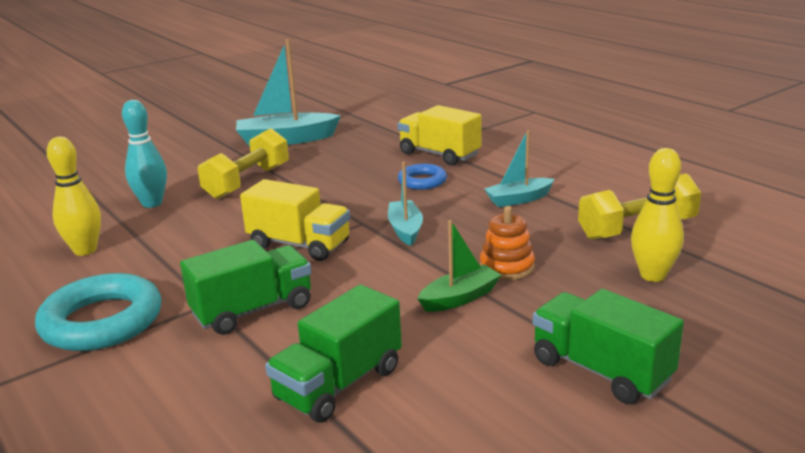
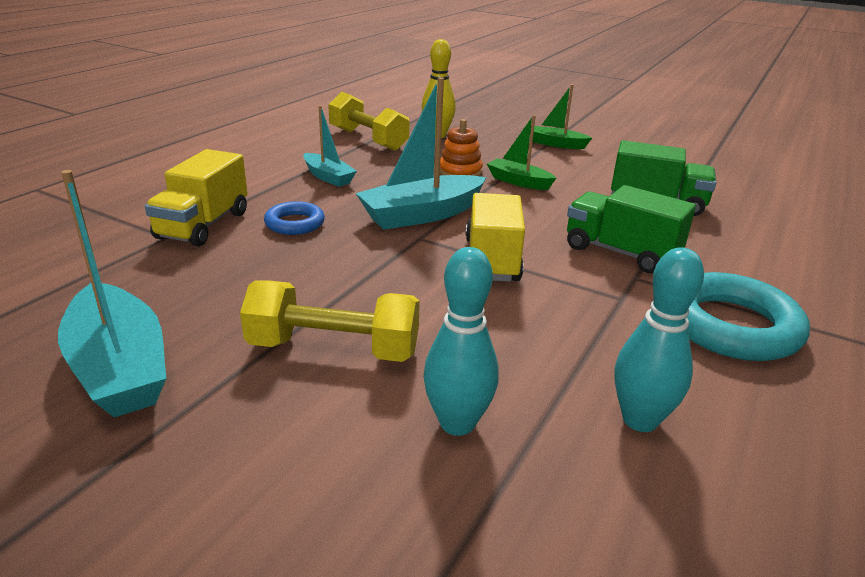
camera: 115 degrees left, 5 degrees up
yellow bowling pin [47,137,101,256] -> turquoise bowling pin [614,247,704,432]
turquoise boat [388,162,423,246] -> turquoise boat [356,77,486,230], size x1.71
green truck [532,289,684,404] -> green boat [530,84,592,149]

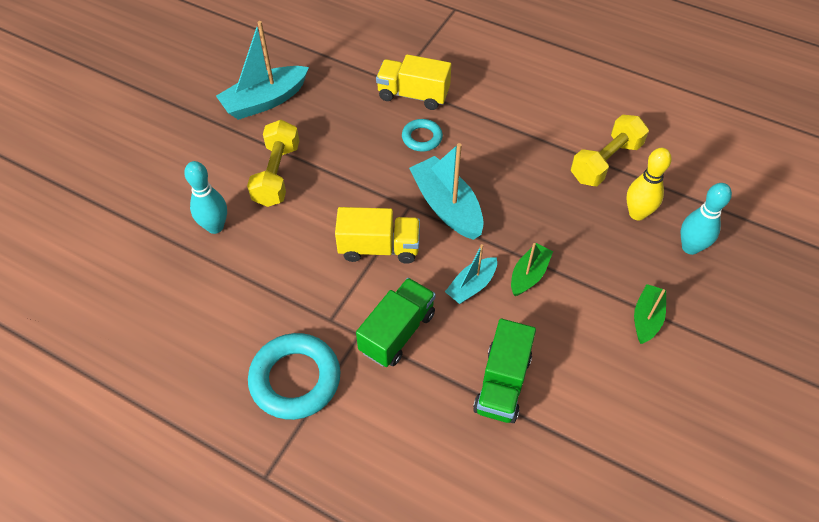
camera: 90 degrees right, 25 degrees up
blue ring [264,201,325,235] -> turquoise ring [402,119,443,152]
turquoise boat [303,106,357,187] -> turquoise boat moved to [445,244,497,304]
orange stacking toy [440,119,483,176] -> none
turquoise bowling pin [614,247,704,432] -> turquoise bowling pin moved to [680,183,732,255]

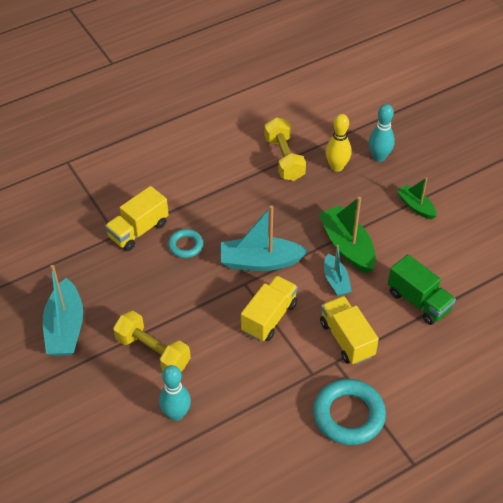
camera: 60 degrees left, 5 degrees down
green truck [356,278,436,367] -> yellow truck [320,296,379,365]
green boat [511,243,553,296] -> green boat [319,197,376,274], size x1.71

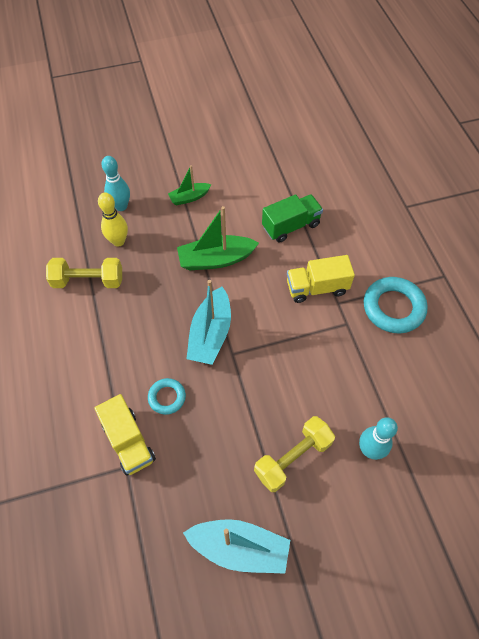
camera: 75 degrees left, 10 degrees up
yellow truck [241,275,298,342] -> none
turquoise boat [324,245,352,296] -> none

